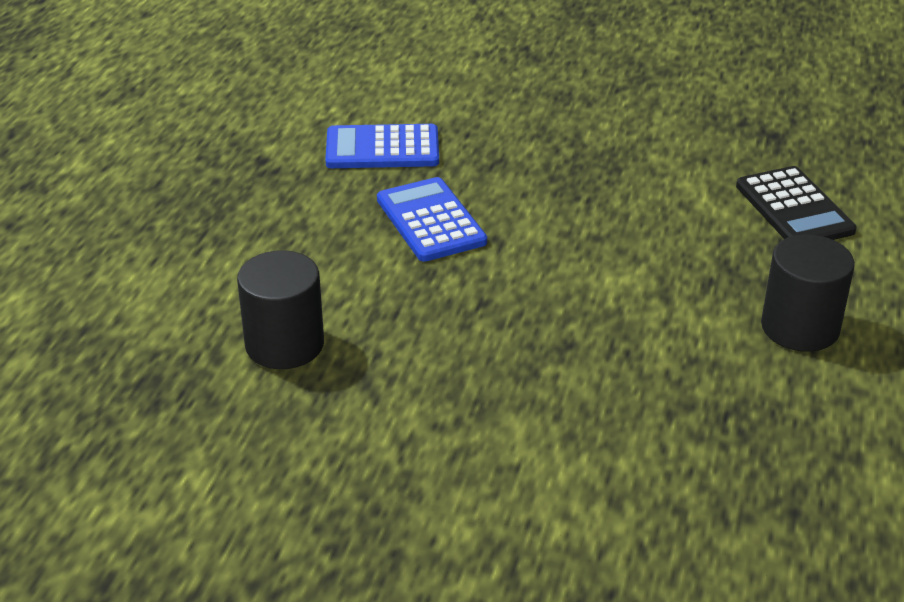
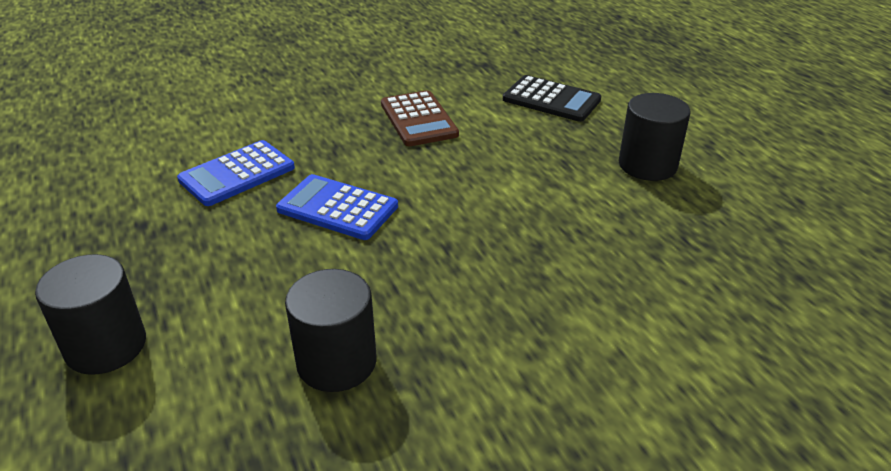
camera: 40 degrees left, 0 degrees up
none -> black cylinder [35,254,146,375]
none -> brown calculator [381,90,459,146]

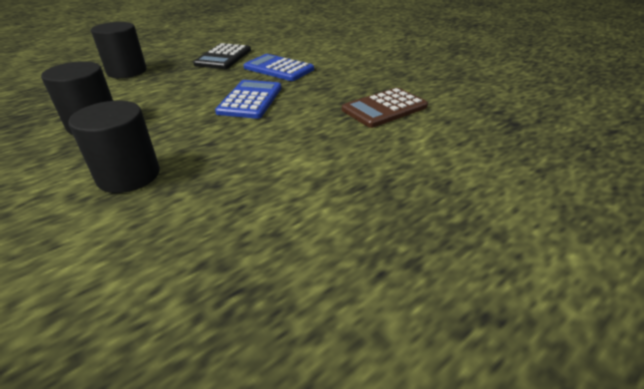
camera: 75 degrees right, 0 degrees up
black calculator [503,75,601,122] -> black calculator moved to [193,43,251,69]
black cylinder [619,93,690,181] -> black cylinder moved to [69,101,160,193]

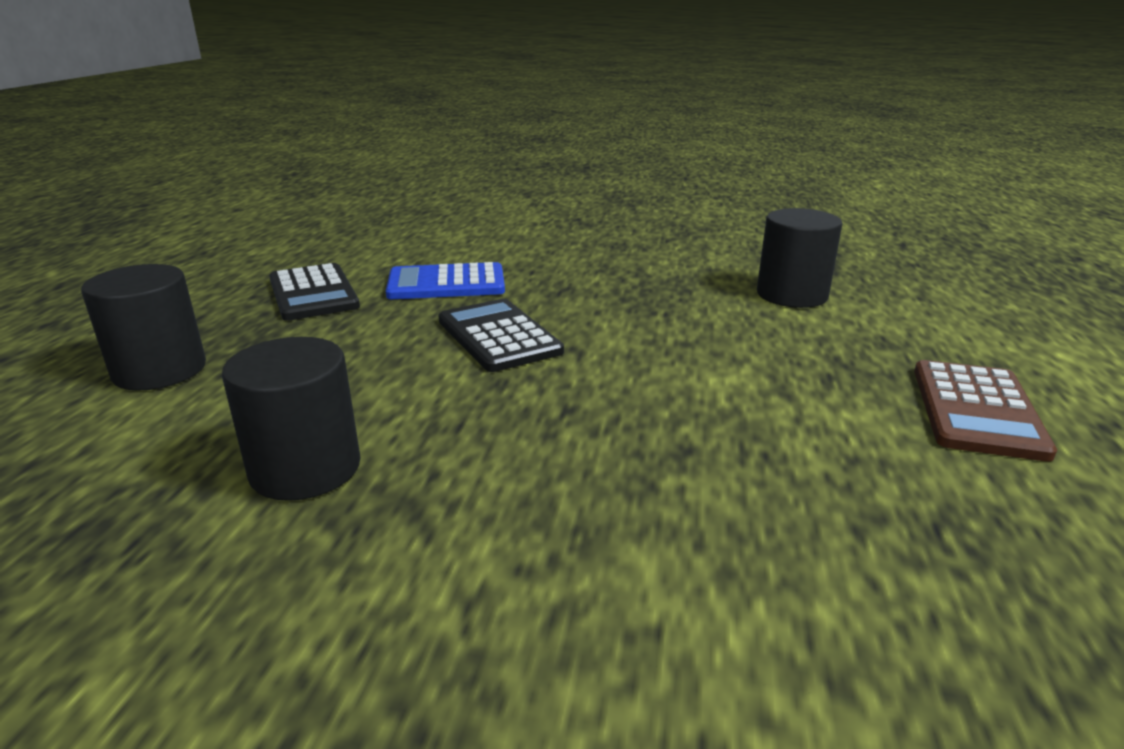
camera: 40 degrees left, 10 degrees down
black cylinder [69,101,160,193] -> black cylinder moved to [757,208,843,308]
blue calculator [215,80,281,119] -> black calculator [438,299,564,372]
brown calculator [342,88,428,128] -> brown calculator moved to [914,360,1057,462]

